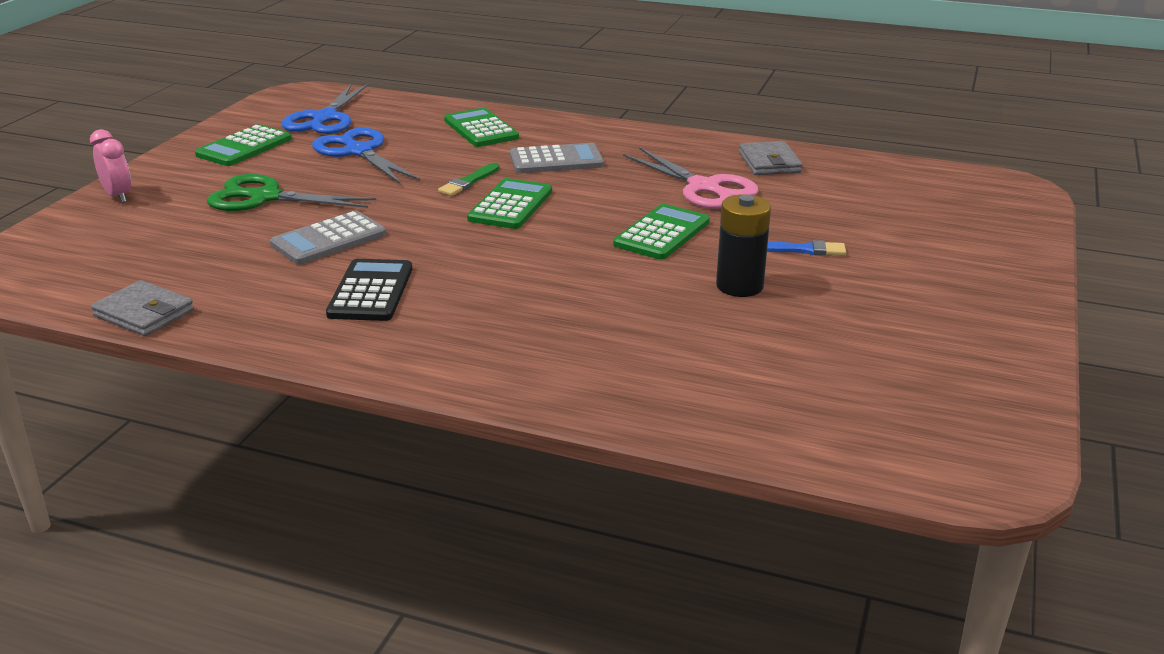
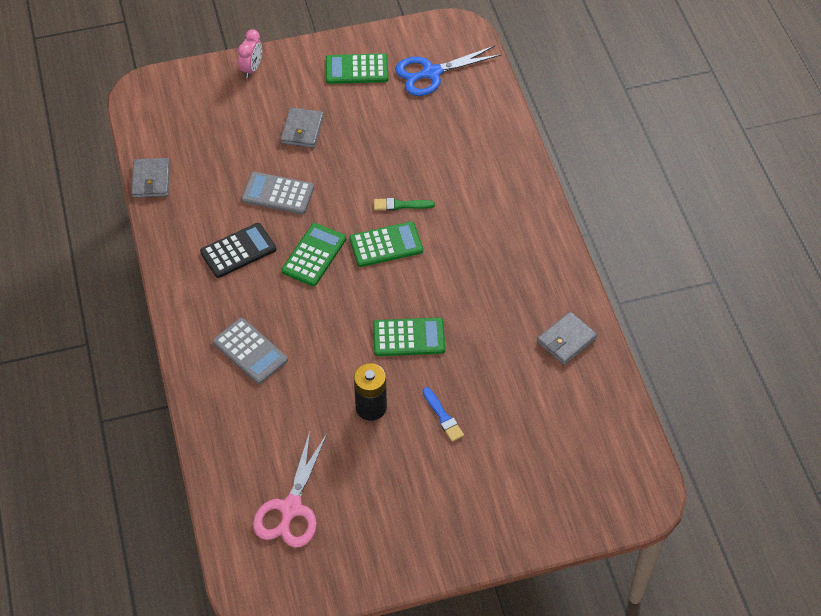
camera: 55 degrees right, 25 degrees up
green scissors [207,174,376,211] -> grey wallet [281,107,324,148]
blue scissors [312,128,420,184] -> none
green calculator [444,108,519,147] -> green calculator moved to [282,223,346,286]
grey calculator [510,143,604,173] -> grey calculator moved to [213,318,288,384]
pink scissors [623,147,758,209] -> pink scissors moved to [253,431,327,548]

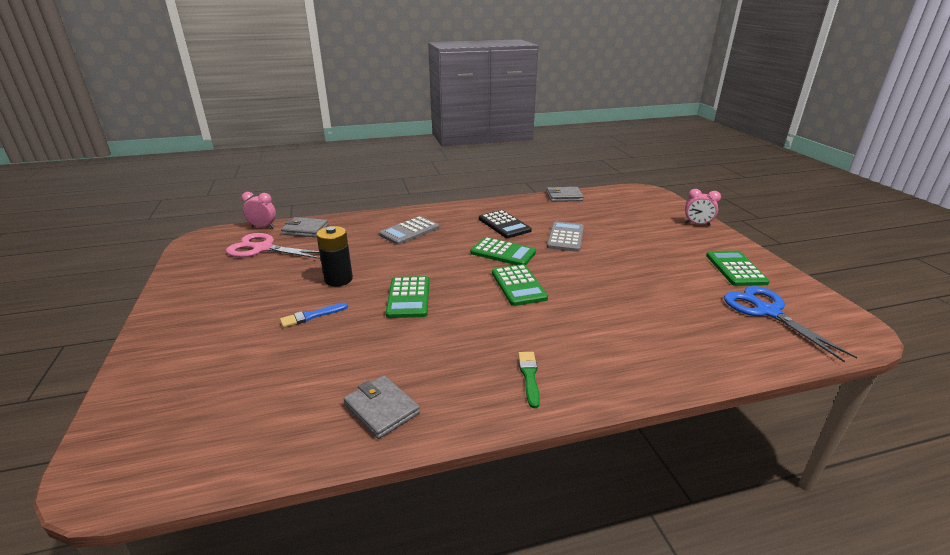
camera: 90 degrees right, 25 degrees down
grey wallet [281,107,324,148] -> grey wallet moved to [281,217,329,237]
green brush [374,198,435,211] -> green brush moved to [518,352,540,408]
none -> pink clock [241,192,276,228]

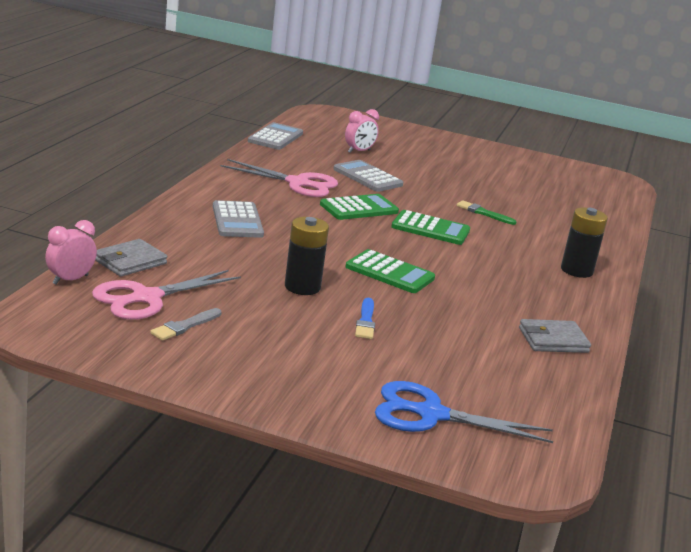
camera: 60 degrees left, 5 degrees down
black calculator [479,210,532,238] -> pink scissors [220,159,338,197]
green brush [518,352,540,408] -> green brush moved to [456,200,517,225]
grey wallet [547,187,584,202] -> grey calculator [248,122,303,150]
pink clock [685,189,721,226] -> pink clock moved to [345,109,379,153]
green calculator [706,251,770,286] -> none
blue scissors [724,286,858,362] -> blue scissors moved to [375,381,553,443]
none -> grey brush [150,308,221,341]
none -> black battery [561,208,608,278]

